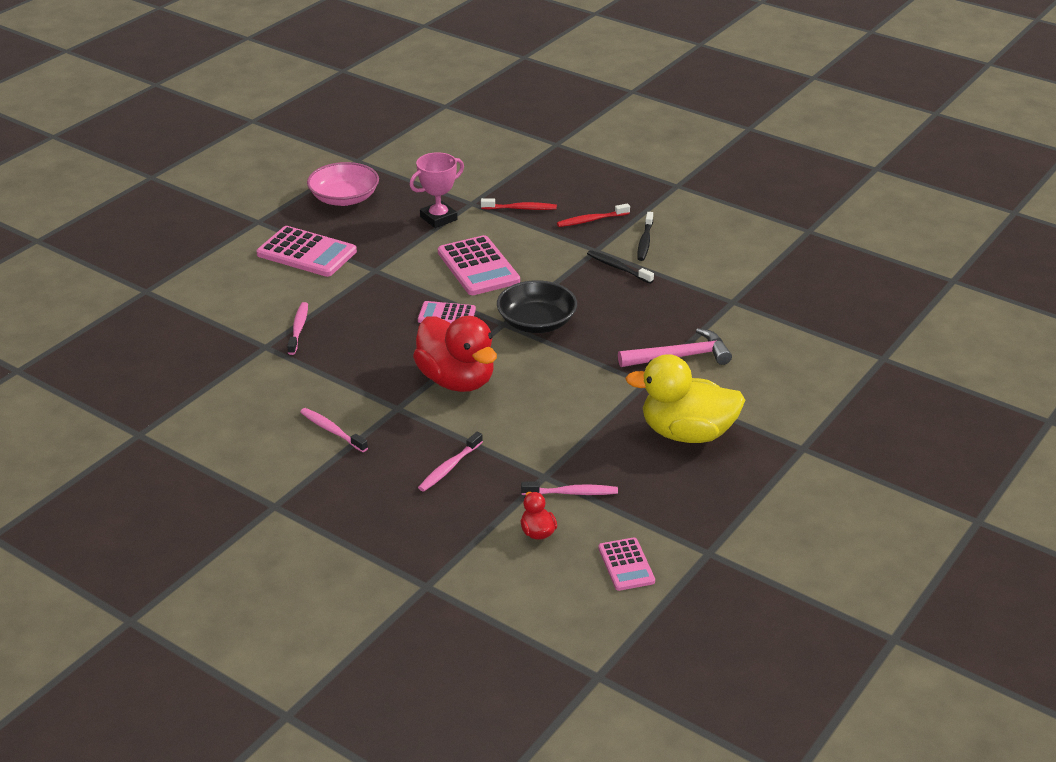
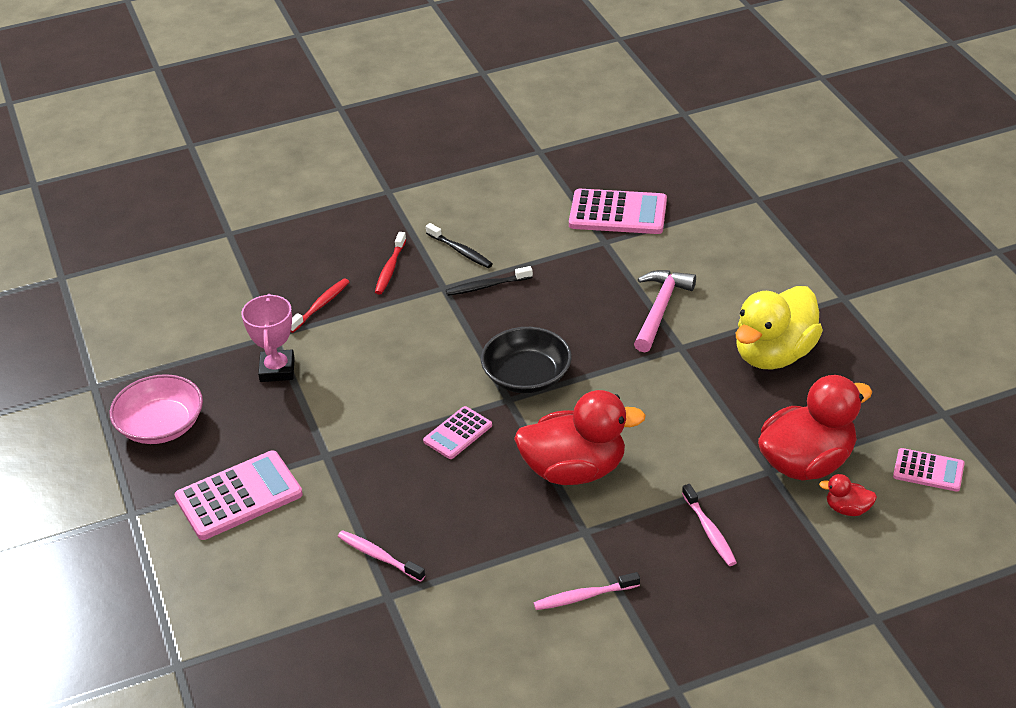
camera: 55 degrees left, 5 degrees up
pink calculator [438,235,520,295] -> pink calculator moved to [569,189,667,234]
pink toothbrush [521,482,618,495] -> red duck [758,375,872,481]

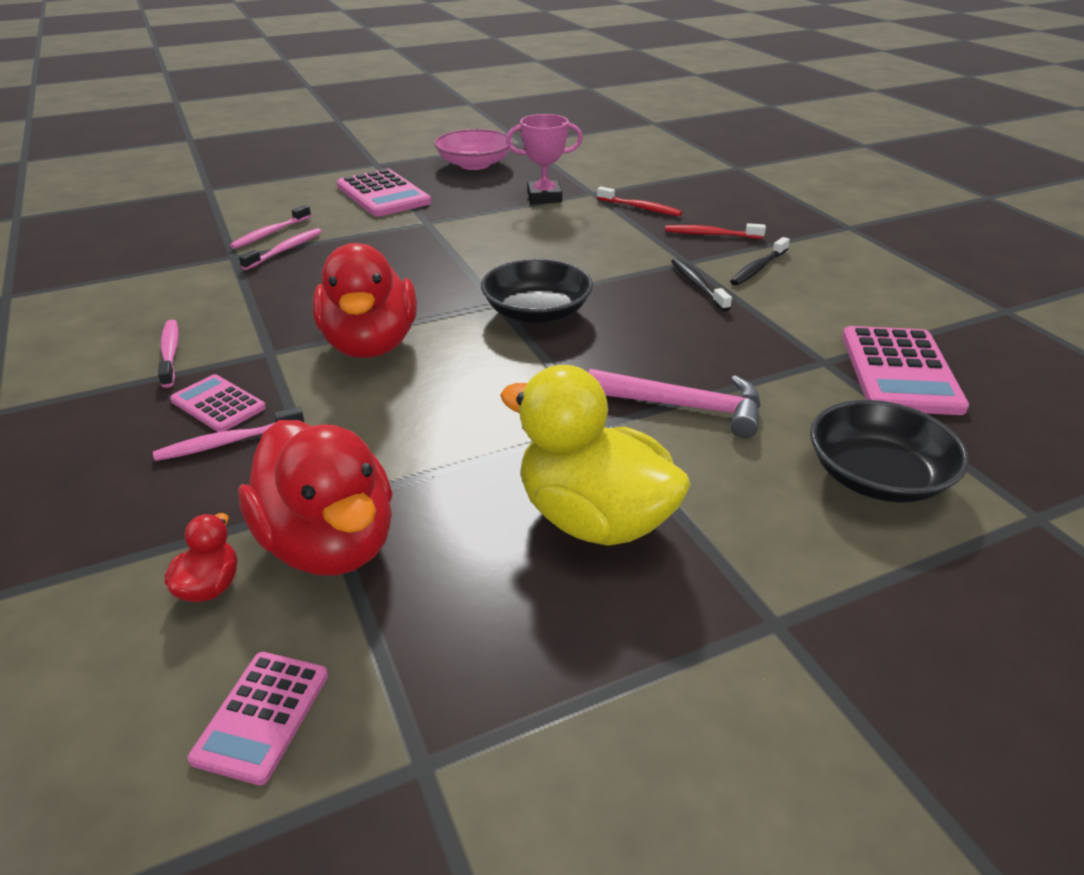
camera: 85 degrees right, 5 degrees down
pink calculator [423,406,492,459] -> pink calculator moved to [170,374,266,432]
none -> pink toothbrush [230,205,311,249]
none -> black bowl [810,400,969,503]

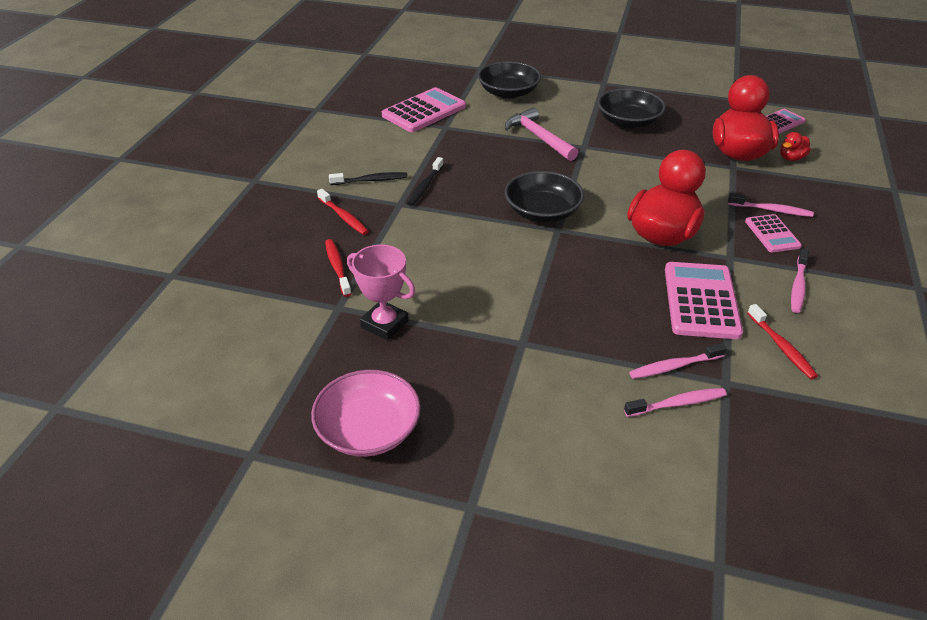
camera: 140 degrees left, 5 degrees up
pink calculator [337,169,431,217] -> pink calculator moved to [665,262,743,339]
yellow duck [500,365,691,546] -> black bowl [598,88,666,129]
none -> red toothbrush [747,304,818,379]

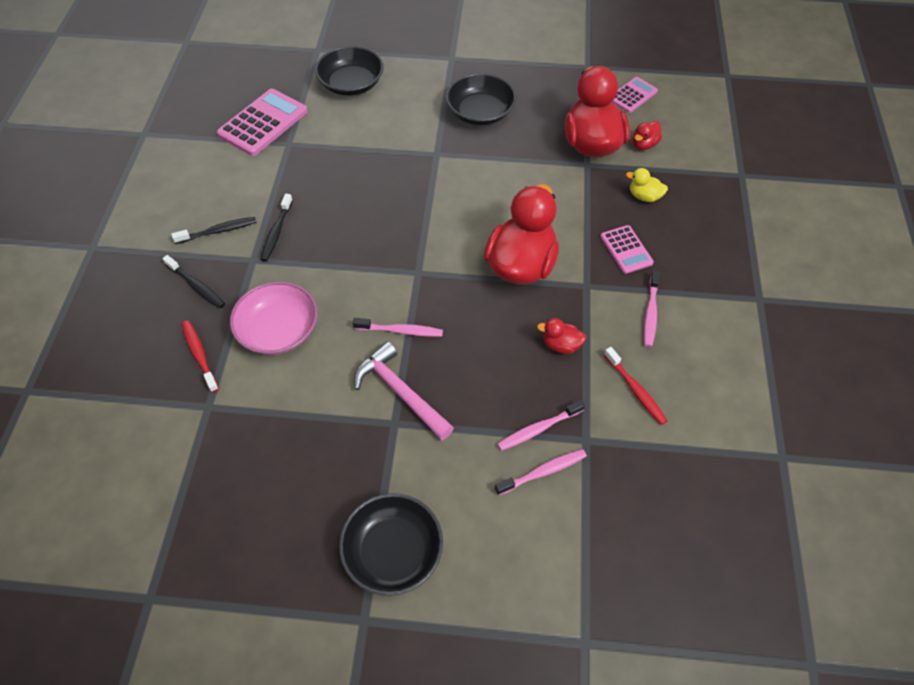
camera: 10 degrees left, 15 degrees up
pink bowl [311,370,421,457] -> pink bowl moved to [230,282,318,355]
red toothbrush [317,189,369,235] -> black toothbrush [162,255,225,308]
pink trophy [347,245,415,340] -> none
pink hammer [505,107,578,161] -> pink hammer moved to [354,341,454,440]
black bowl [505,171,584,222] -> black bowl moved to [339,493,443,596]
pink calculator [665,262,743,339] -> red duck [537,318,586,354]
pink toothbrush [728,193,814,217] -> pink toothbrush moved to [353,318,443,337]
none -> yellow duck [626,168,668,202]

